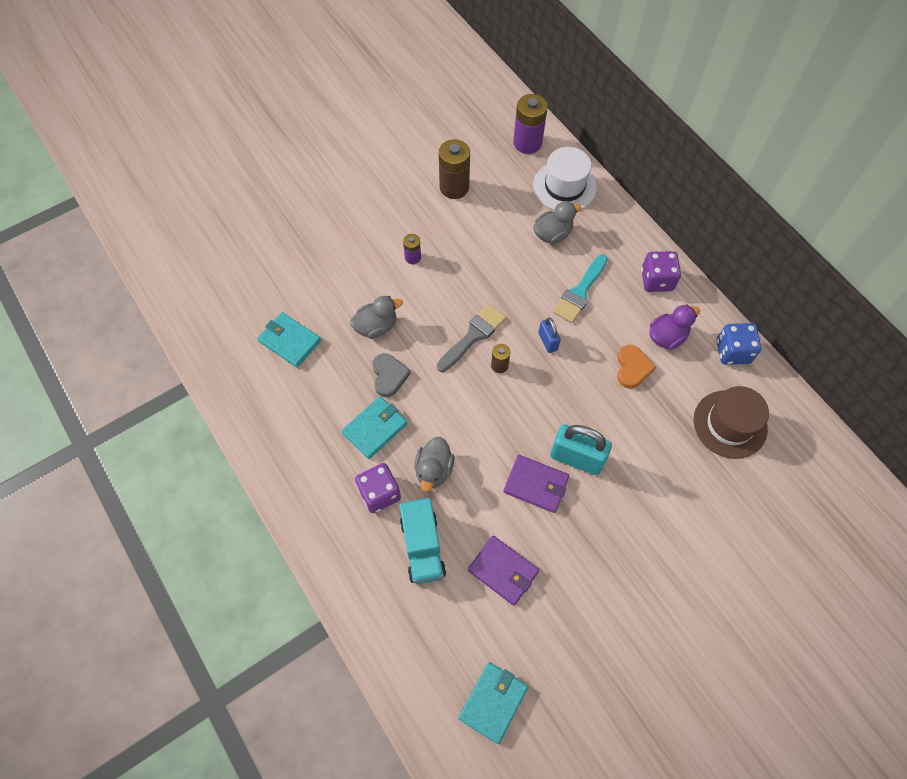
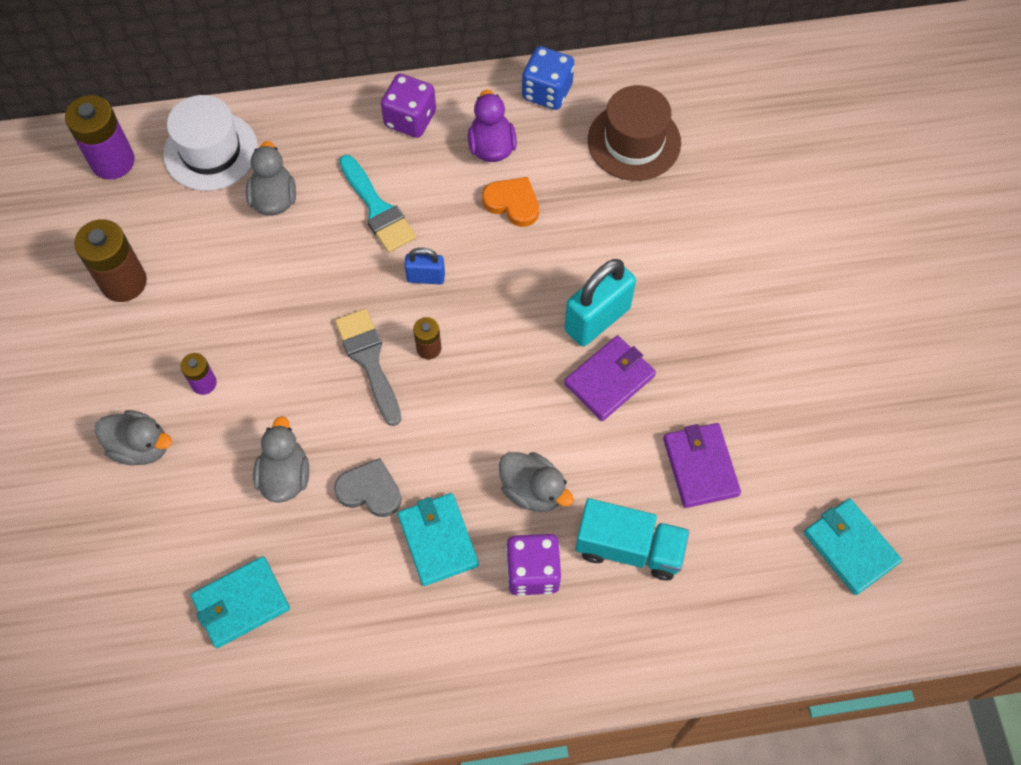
camera: 65 degrees left, 0 degrees up
purple wallet [468,536,539,606] -> purple wallet turned 75 degrees counterclockwise [663,423,741,508]
none -> grey duck [95,410,172,465]

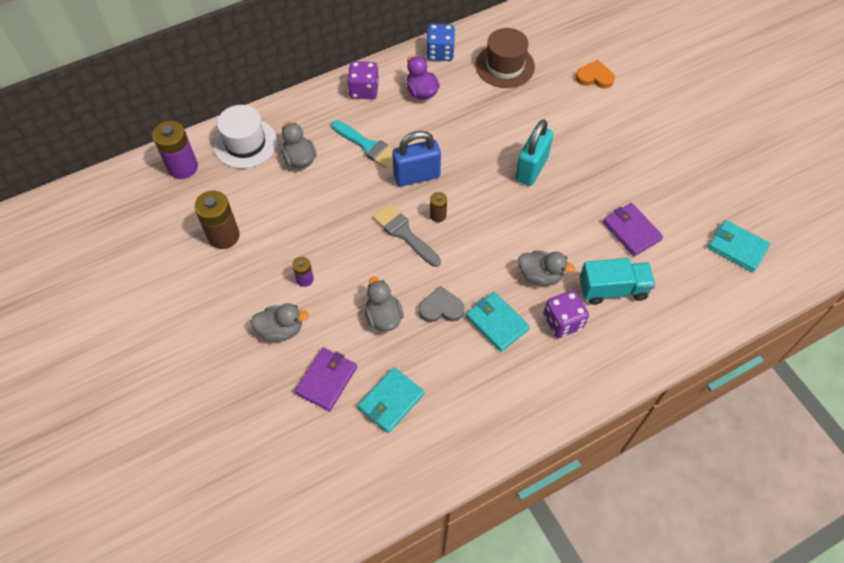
camera: 20 degrees left, 5 degrees down
blue padlock [404,248,445,285] -> blue padlock [392,131,441,187], size x1.84
orange heart [482,177,539,227] -> orange heart moved to [576,60,615,88]
purple wallet [564,335,656,421] -> purple wallet moved to [295,347,357,412]

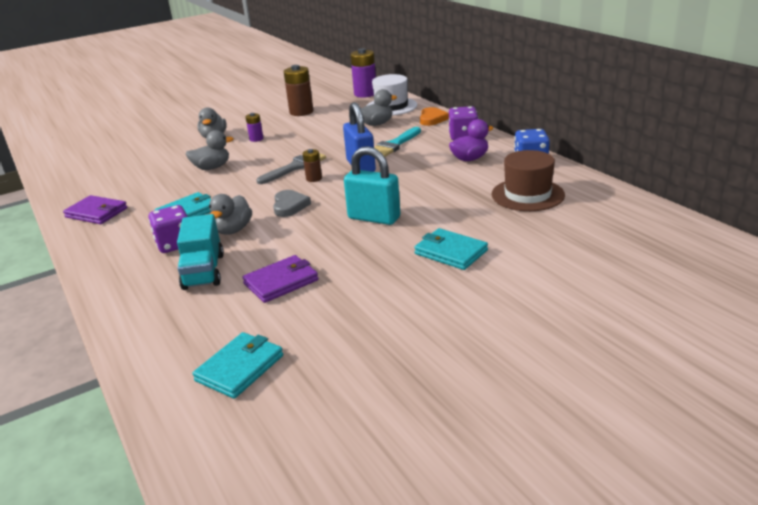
camera: 90 degrees right, 30 degrees down
purple wallet [295,347,357,412] -> purple wallet moved to [63,195,127,224]
turquoise wallet [358,367,424,433] -> turquoise wallet moved to [414,228,488,270]
grey heart [419,286,464,322] -> grey heart moved to [273,190,311,217]
orange heart [576,60,615,88] -> orange heart moved to [420,107,449,126]

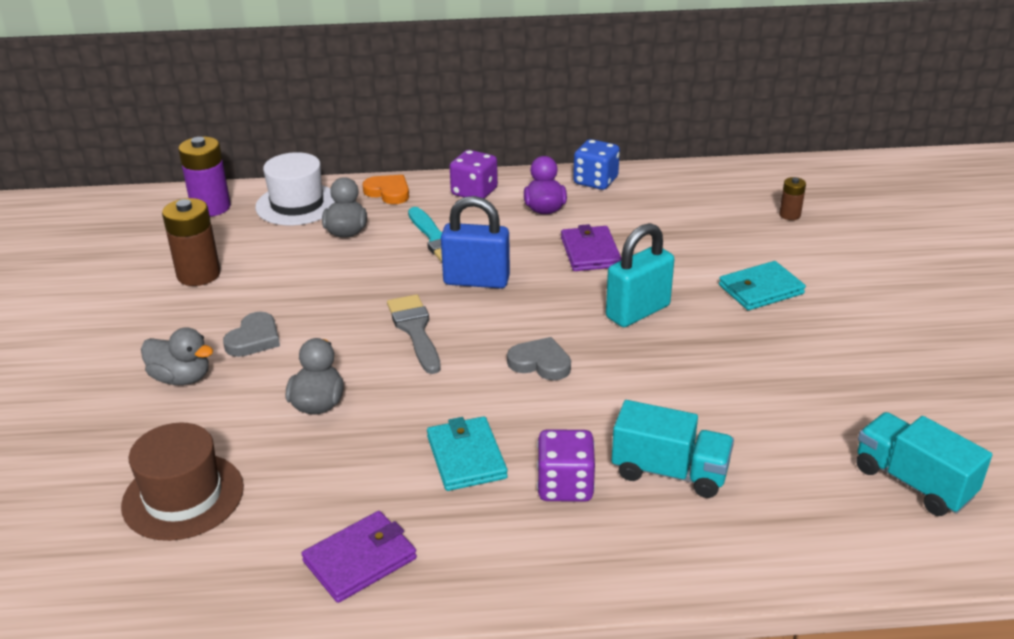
camera: 65 degrees left, 5 degrees up
turquoise wallet [193,332,283,399] -> turquoise truck [856,412,992,516]
grey duck [209,194,252,234] -> none
purple wallet [242,255,319,303] -> purple wallet moved to [561,224,621,271]
purple battery [246,113,263,142] -> grey heart [223,312,280,357]
brown battery [303,149,322,182] -> brown battery moved to [779,177,806,220]
brown hat [492,150,565,211] -> brown hat moved to [121,423,244,541]

